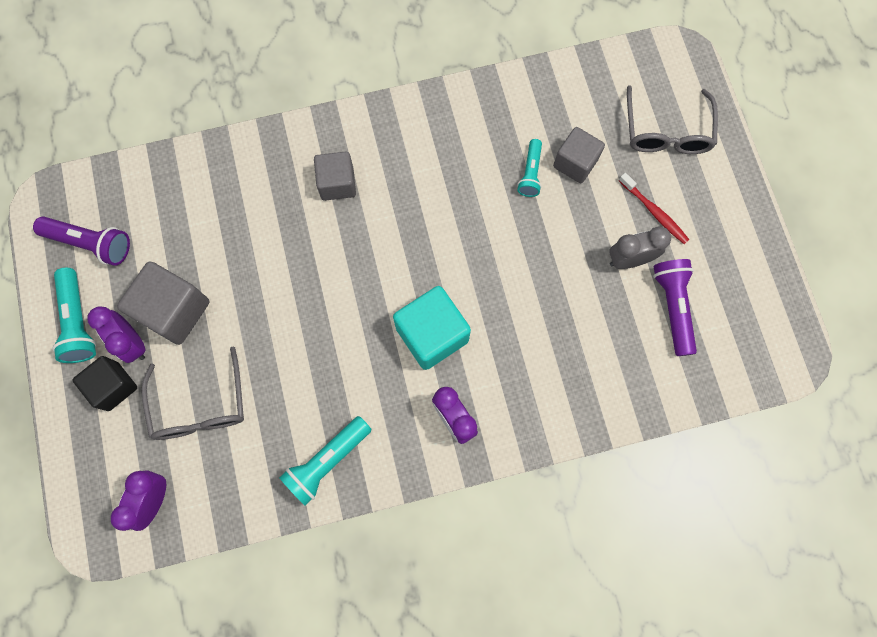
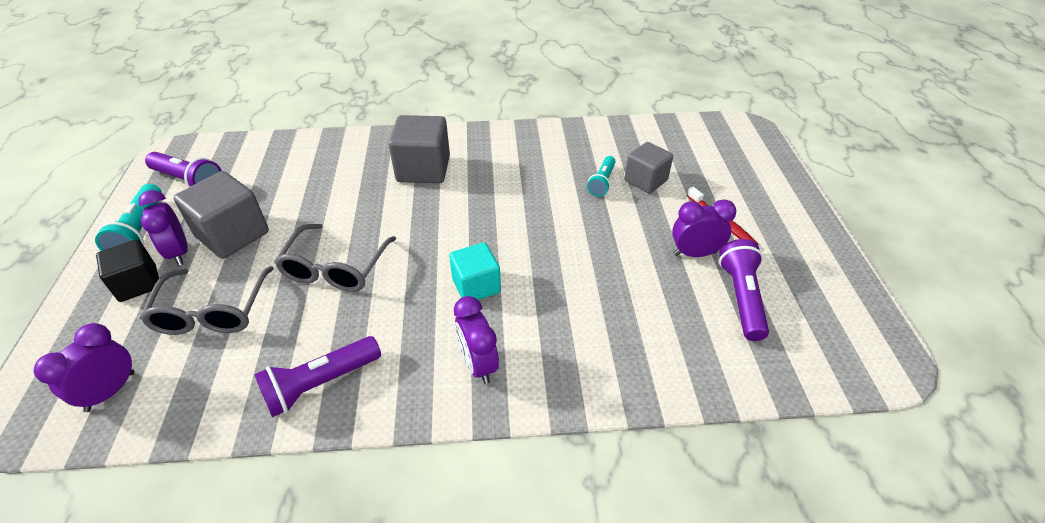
camera: 10 degrees right, 30 degrees down
turquoise flashlight [279,416,372,505] -> purple flashlight [254,336,381,417]
grey cube [314,152,356,201] -> grey cube [388,115,450,183], size x1.51
turquoise cube [393,286,471,370] -> turquoise cube [449,242,501,300], size x0.66
grey clock [609,226,671,269] -> purple clock [672,199,737,257]
grey glasses [627,85,718,154] -> grey glasses moved to [274,224,396,292]

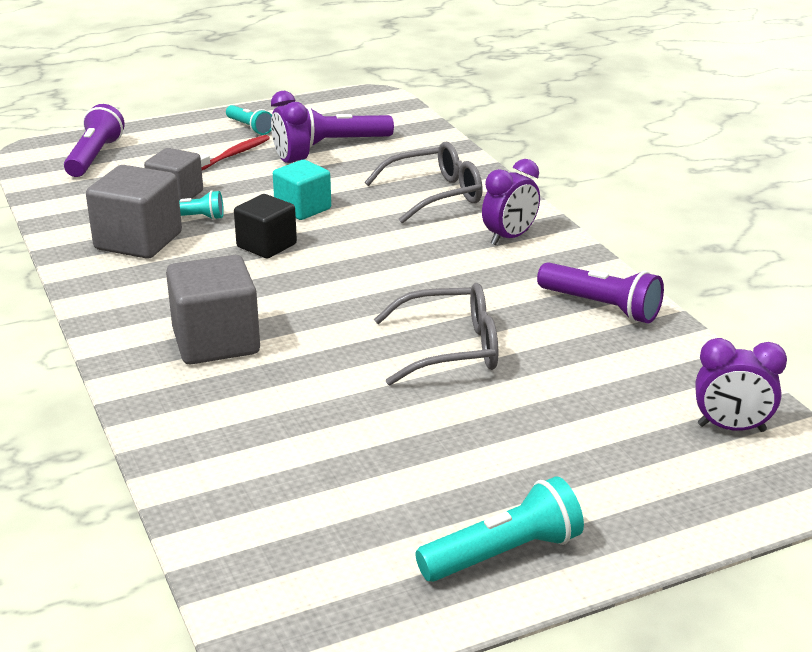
camera: 110 degrees left, 15 degrees down
black cube [96,240,159,302] -> black cube moved to [234,194,297,258]
purple clock [138,190,188,266] -> none
grey glasses [140,266,274,335] -> grey glasses moved to [365,142,483,223]
purple flashlight [145,152,222,188] -> purple flashlight moved to [64,104,125,177]
grey cube [174,171,269,259] -> grey cube moved to [86,165,182,259]
turquoise cube [449,242,501,300] -> turquoise cube moved to [273,160,331,220]
none -> turquoise flashlight [226,105,272,135]

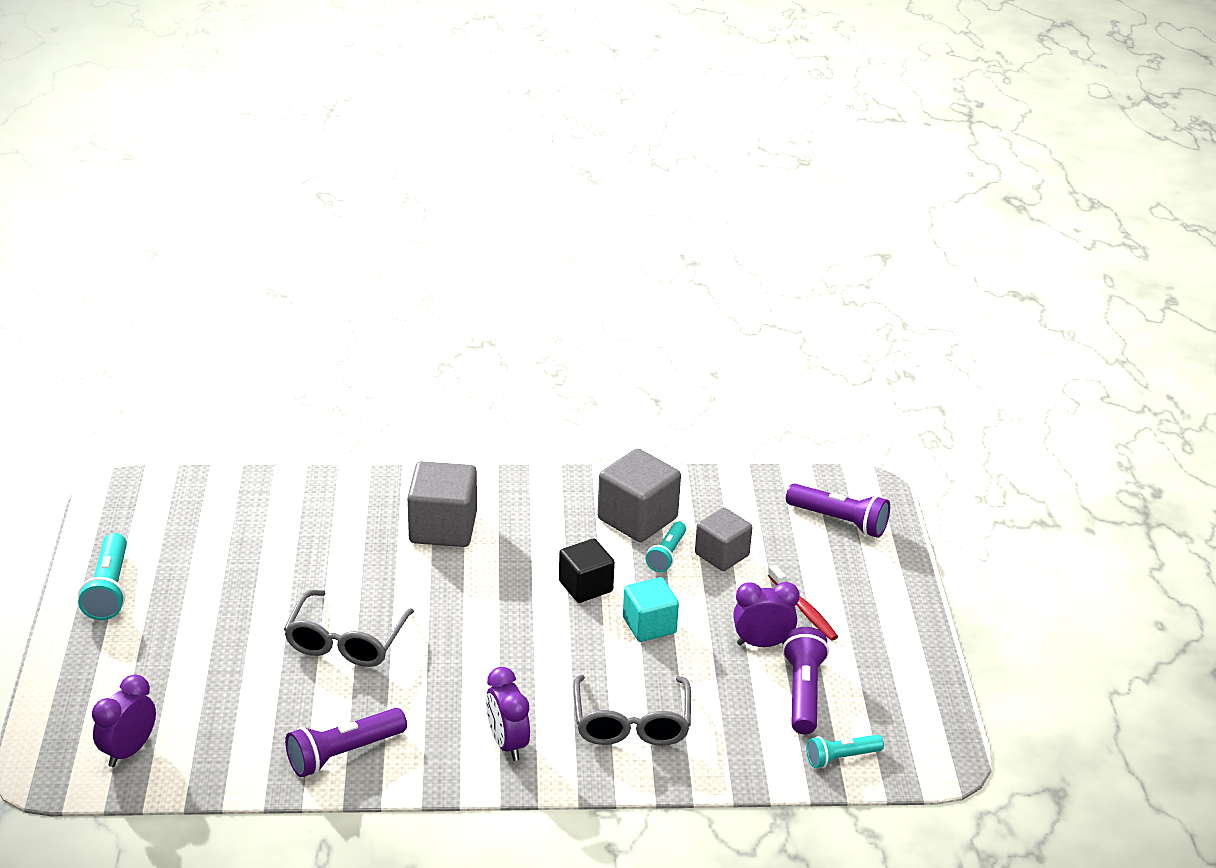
camera: 110 degrees right, 5 degrees up
turquoise flashlight [226,105,272,135] -> turquoise flashlight moved to [806,735,884,768]

